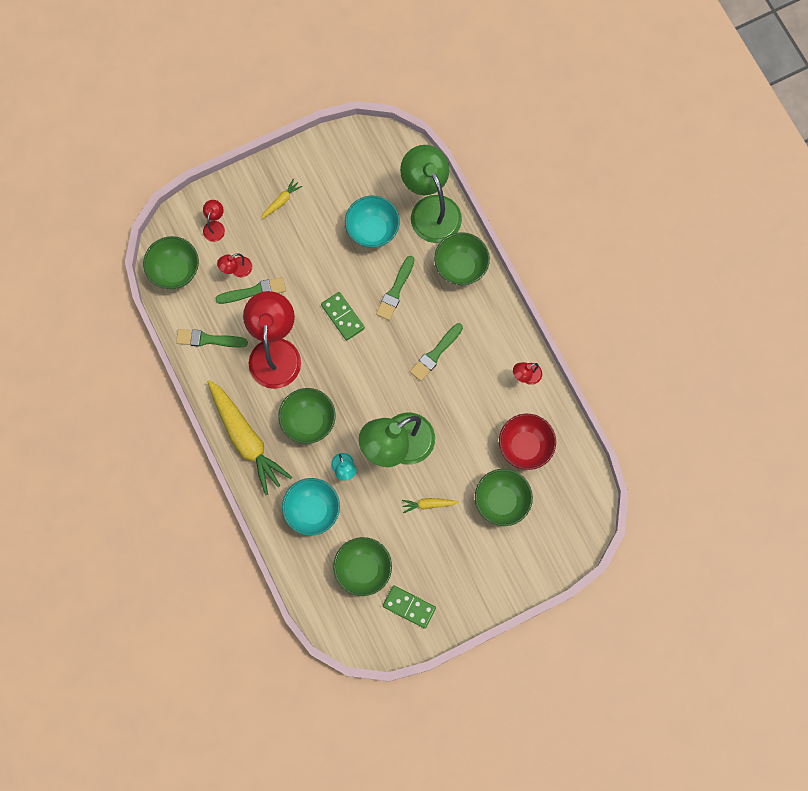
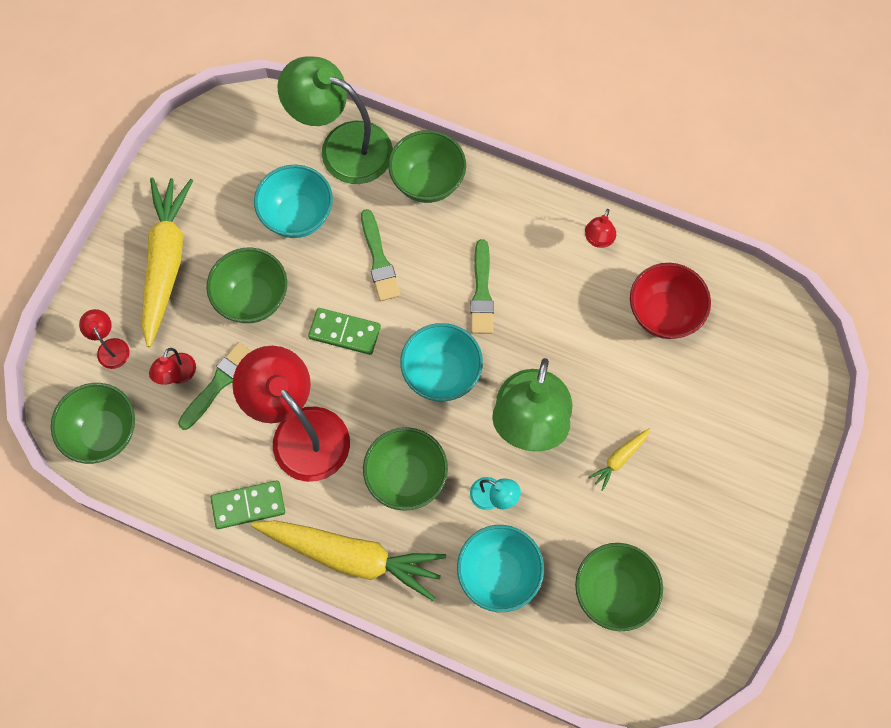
camera: 40 degrees left, 5 degrees down
green brush [176,329,248,347] -> none
yellow carrot [261,178,303,219] -> yellow carrot [142,177,193,347], size x2.35
green domino [383,585,436,629] -> green domino moved to [210,480,285,529]
green bowl [475,469,533,526] -> green bowl moved to [207,248,287,323]
none -> turquoise bowl [400,323,483,401]

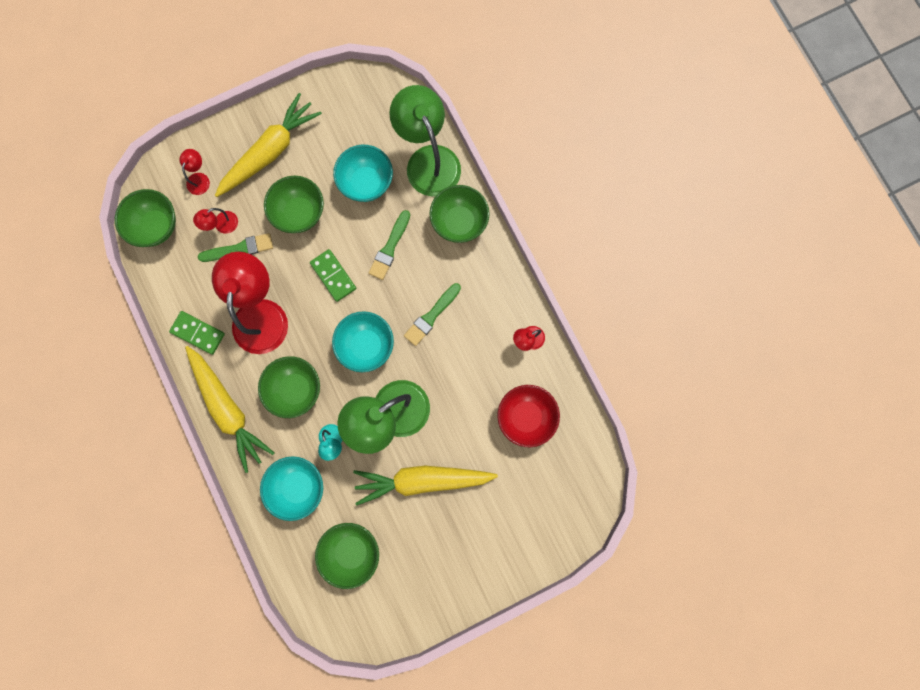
camera: 40 degrees right, 10 degrees up
yellow carrot [588,428,651,491] -> yellow carrot [353,466,498,505], size x2.35

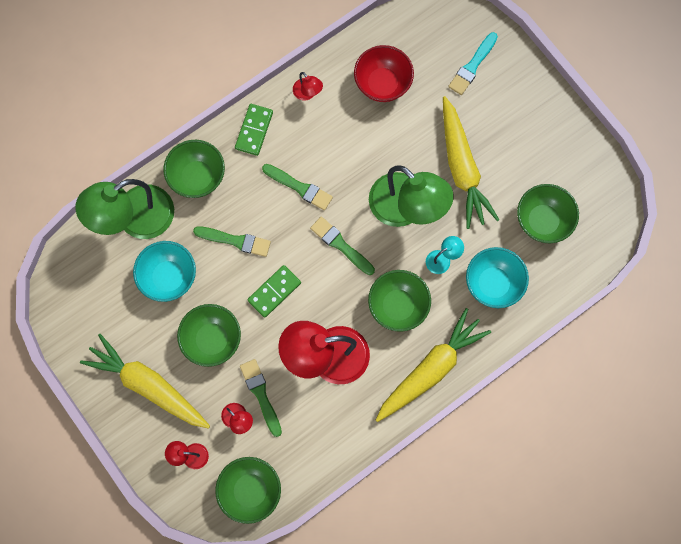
camera: 100 degrees left, 5 degrees down
green domino [169,311,225,355] -> green domino moved to [235,104,273,156]
turquoise bowl [332,311,394,372] -> green brush [310,217,375,275]
none -> turquoise brush [448,32,498,95]

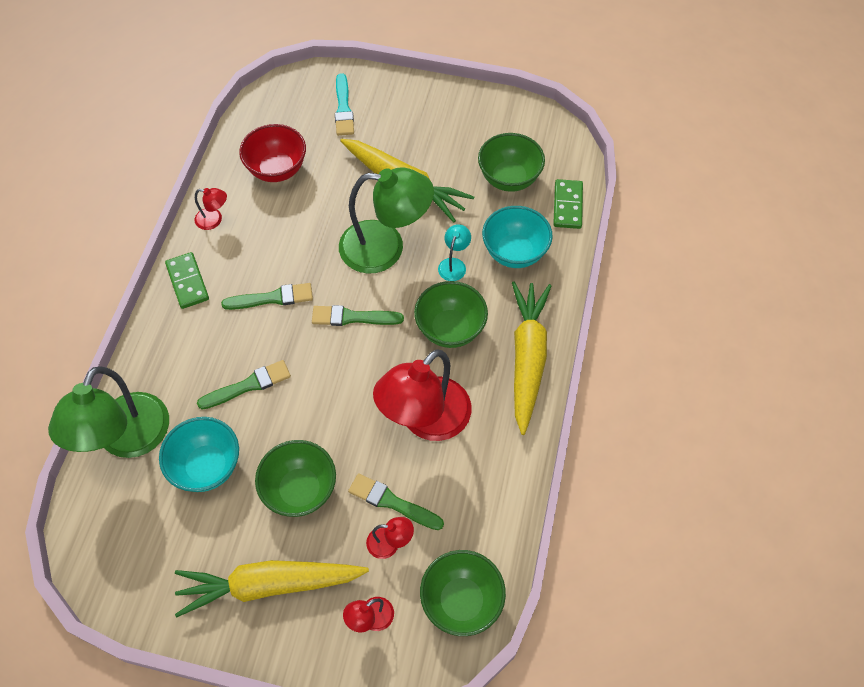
camera: 40 degrees left, 15 degrees down
green bowl [163,140,225,198] -> none
green domino [247,265,301,318] -> green domino moved to [553,179,583,229]

